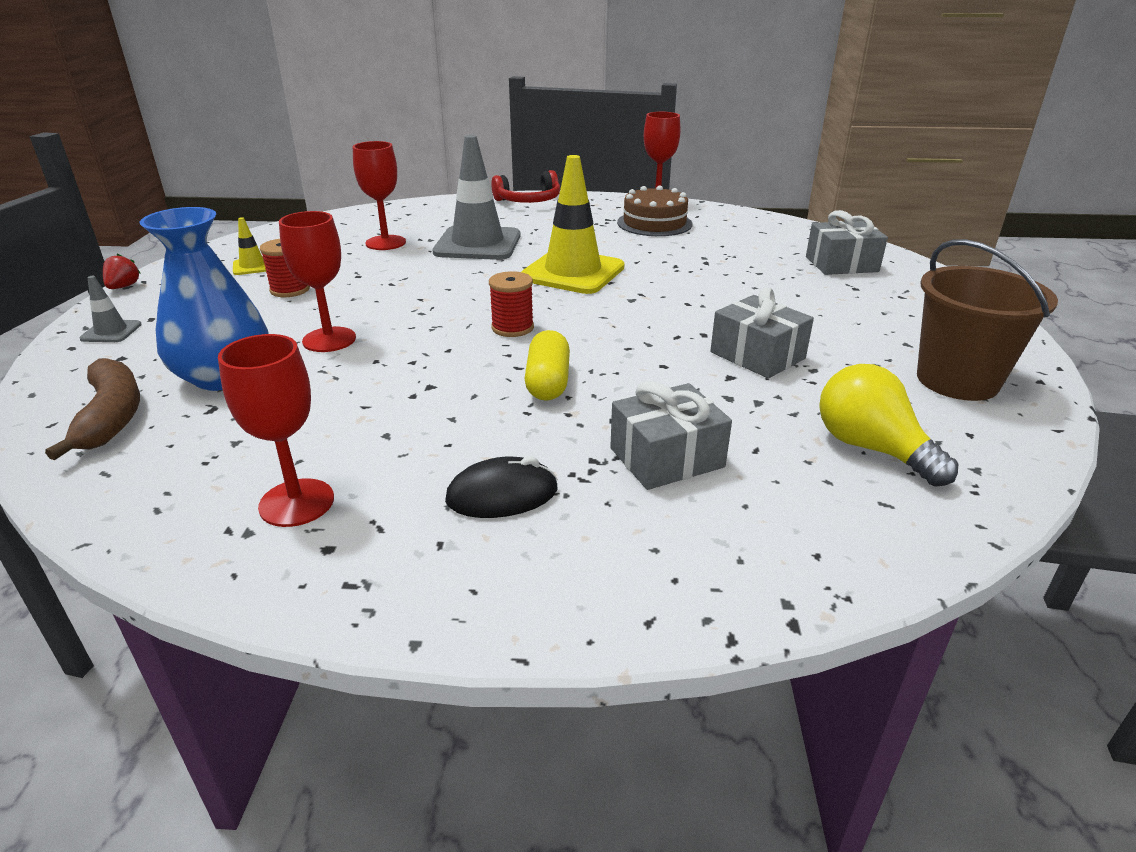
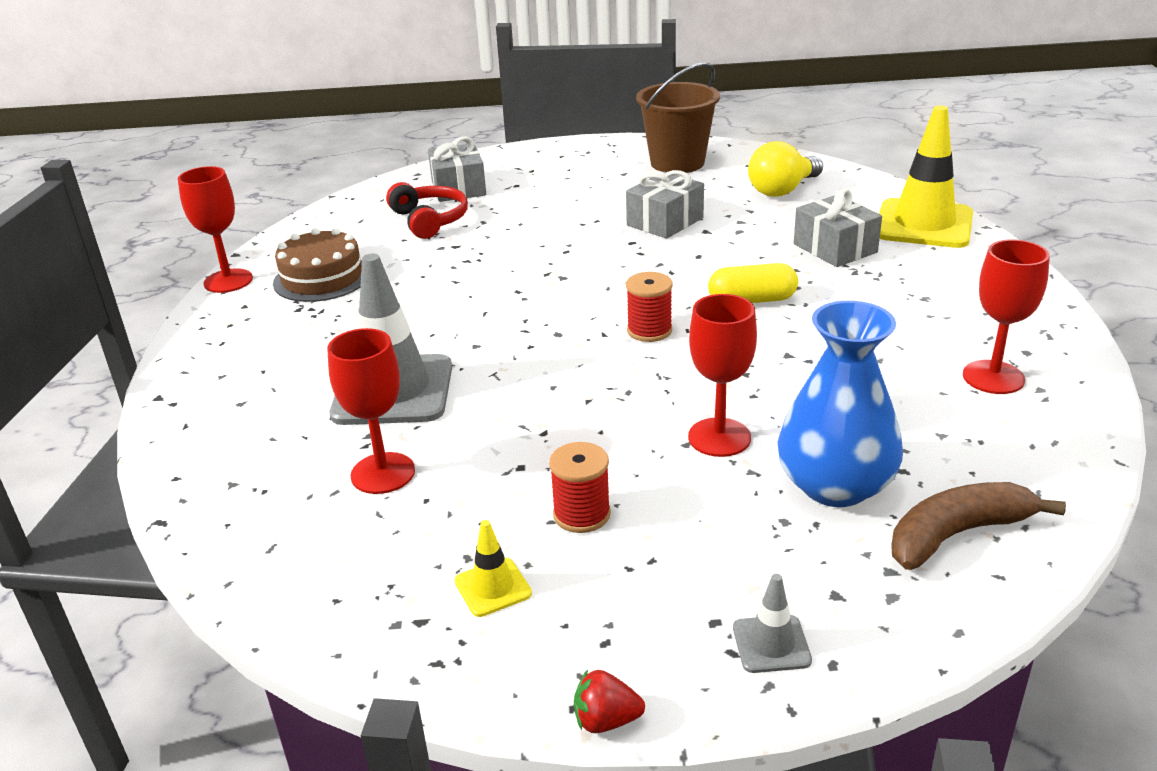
camera: 95 degrees left, 0 degrees up
black mouse [445,456,558,518] -> none
red headphones [491,170,560,203] -> red headphones moved to [386,182,468,239]
yellow traffic cone [521,155,625,294] -> yellow traffic cone moved to [879,106,973,248]

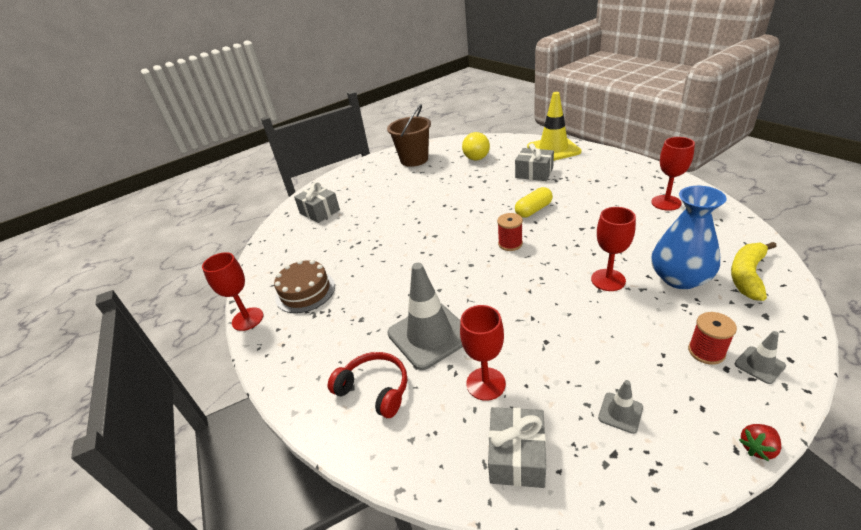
camera: 30 degrees left, 5 degrees up
red headphones [386,182,468,239] -> red headphones moved to [328,352,407,418]
yellow traffic cone [454,520,532,617] -> grey traffic cone [598,380,643,434]
red spool [549,442,611,533] -> red spool moved to [688,312,737,365]
grey gift [626,170,704,239] -> grey gift moved to [488,407,546,488]
brown banana [891,482,1066,570] -> yellow banana [731,242,777,301]

